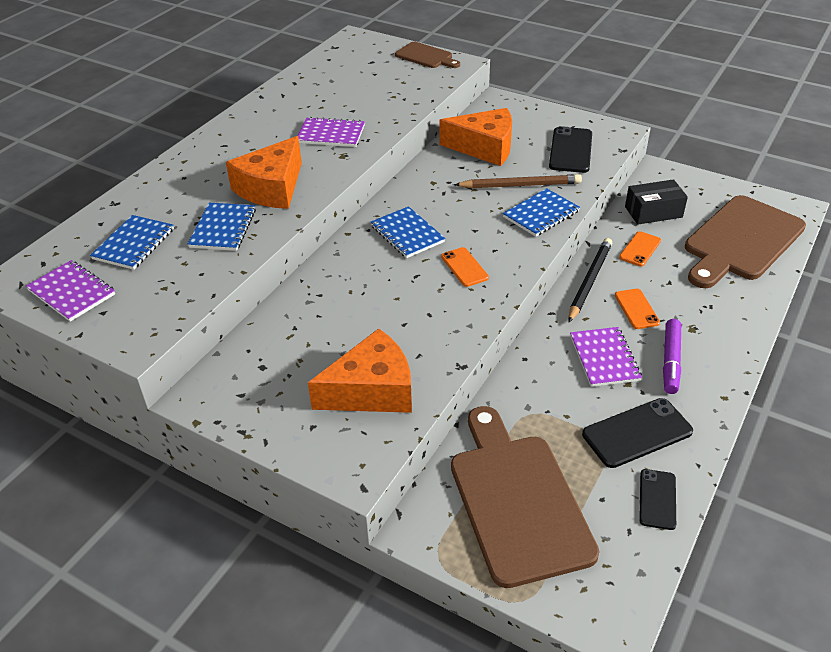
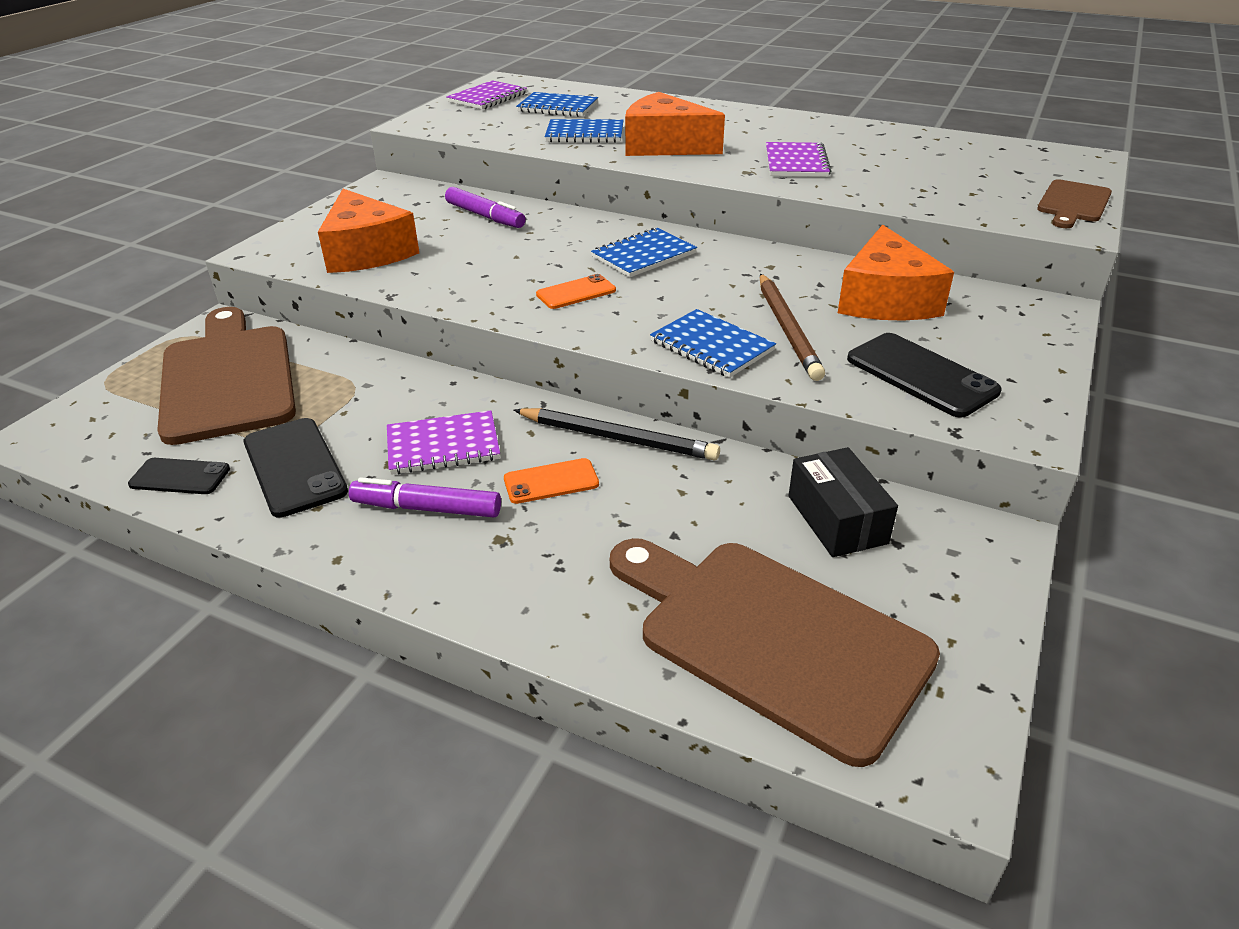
camera: 85 degrees right, 5 degrees down
brown cutting board [451,406,600,588] -> brown cutting board turned 90 degrees counterclockwise [157,307,296,445]
black phone [549,126,592,173] -> black phone turned 45 degrees clockwise [847,333,1002,418]
orange phone [619,231,661,266] -> none
none -> purple marker [445,187,526,228]

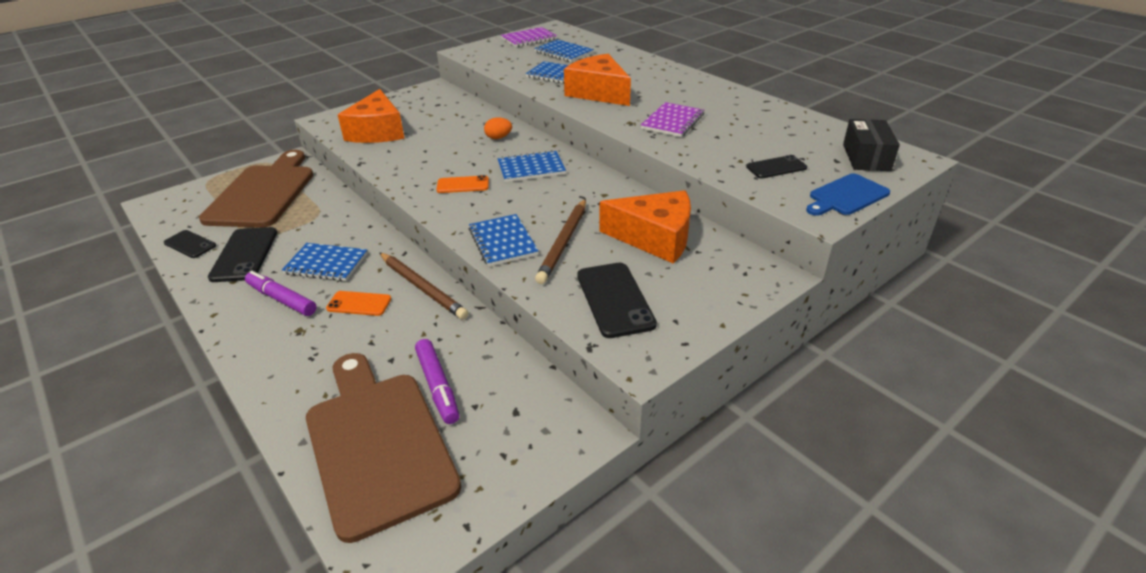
camera: 25 degrees right, 0 degrees up
purple notebook [387,410,500,475] -> blue notebook [282,243,368,281]
purple marker [445,187,526,228] -> purple marker moved to [415,339,460,424]
black pencil [513,408,720,460] -> brown pencil [379,252,469,320]
black box [788,447,898,557] -> black box moved to [843,119,900,171]
orange cheese [838,225,954,321] -> orange cheese turned 105 degrees counterclockwise [599,190,691,263]
brown cutting board [1037,179,1112,228] -> blue cutting board [806,173,890,216]
none -> orange egg [484,117,512,139]
none -> black phone [746,155,807,179]

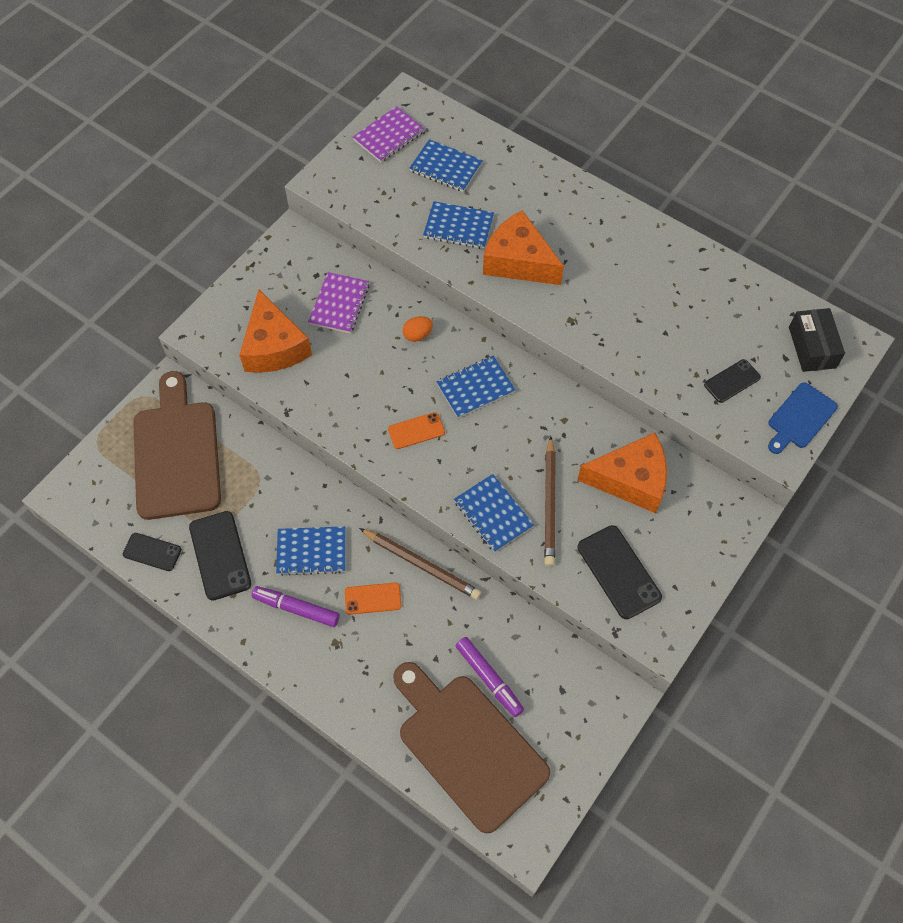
camera: 15 degrees left, 25 degrees up
purple notebook [641,102,704,137] -> purple notebook moved to [308,272,370,334]

